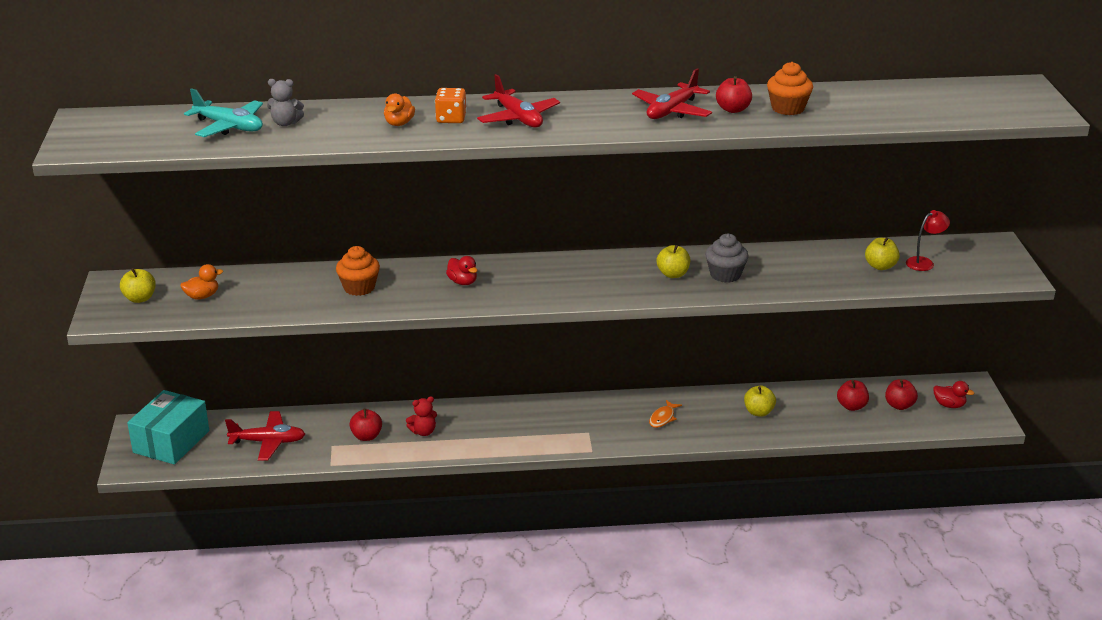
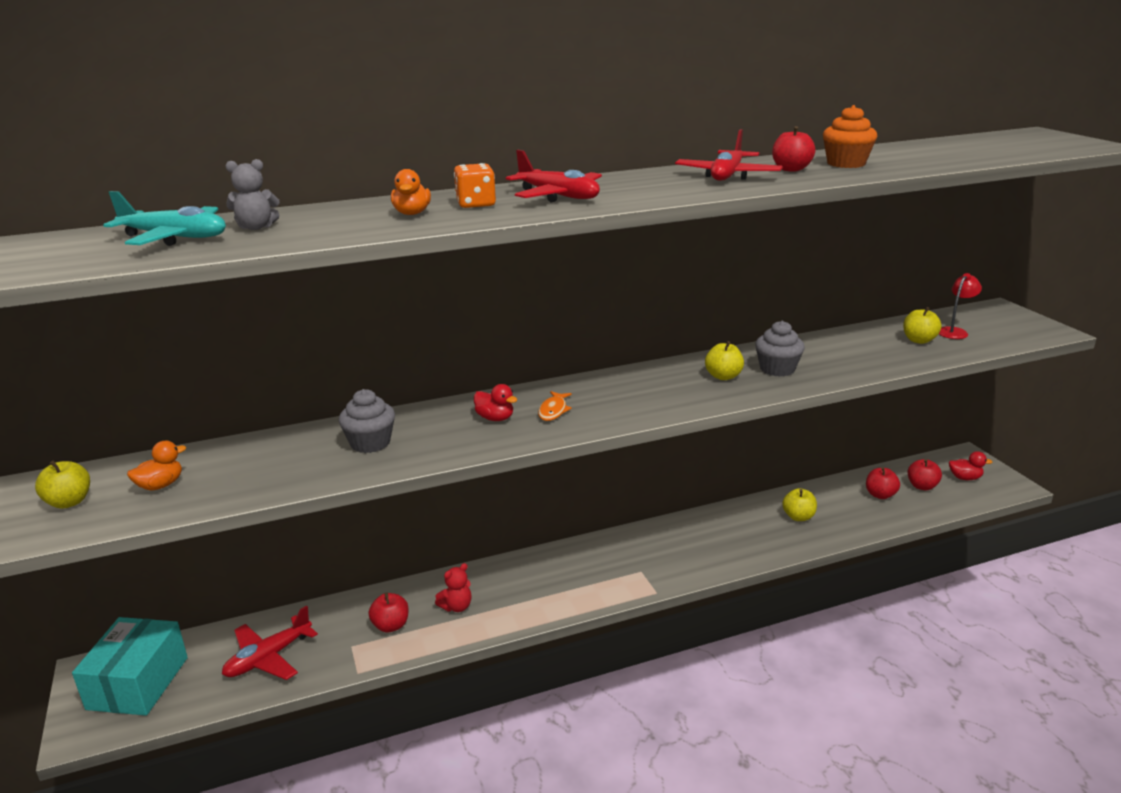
camera: 15 degrees left, 5 degrees down
red plane [225,411,305,461] -> red plane turned 150 degrees clockwise [222,605,318,680]
orange cupcake [336,246,380,296] -> grey cupcake [339,389,395,453]
orange fish [649,400,682,428] -> orange fish moved to [538,391,572,421]

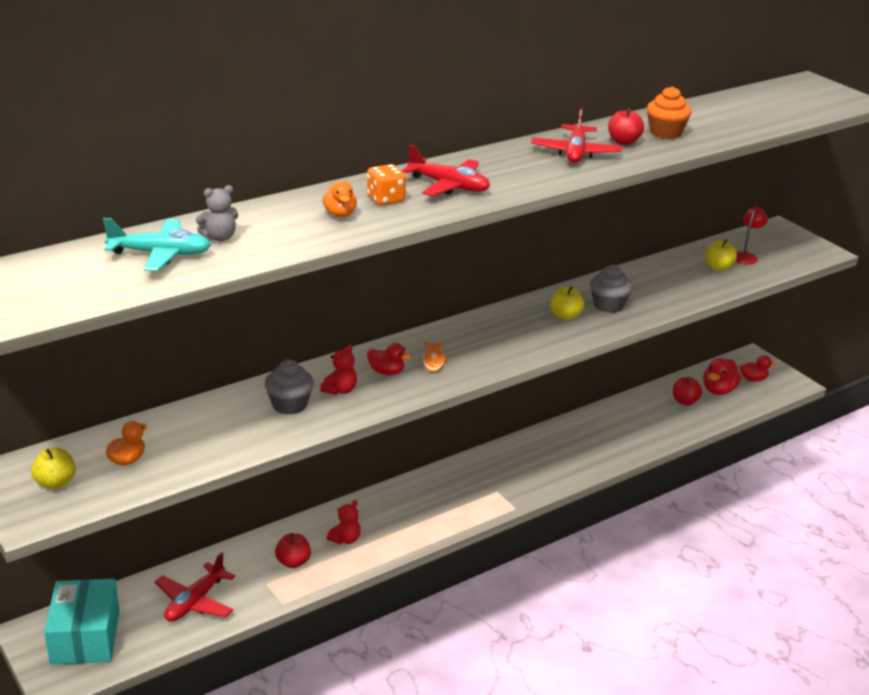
camera: 15 degrees left, 5 degrees up
yellow apple [782,488,817,521] -> none
red apple [908,459,942,490] -> red duck [703,358,741,395]
none -> red teddy bear [320,344,357,395]

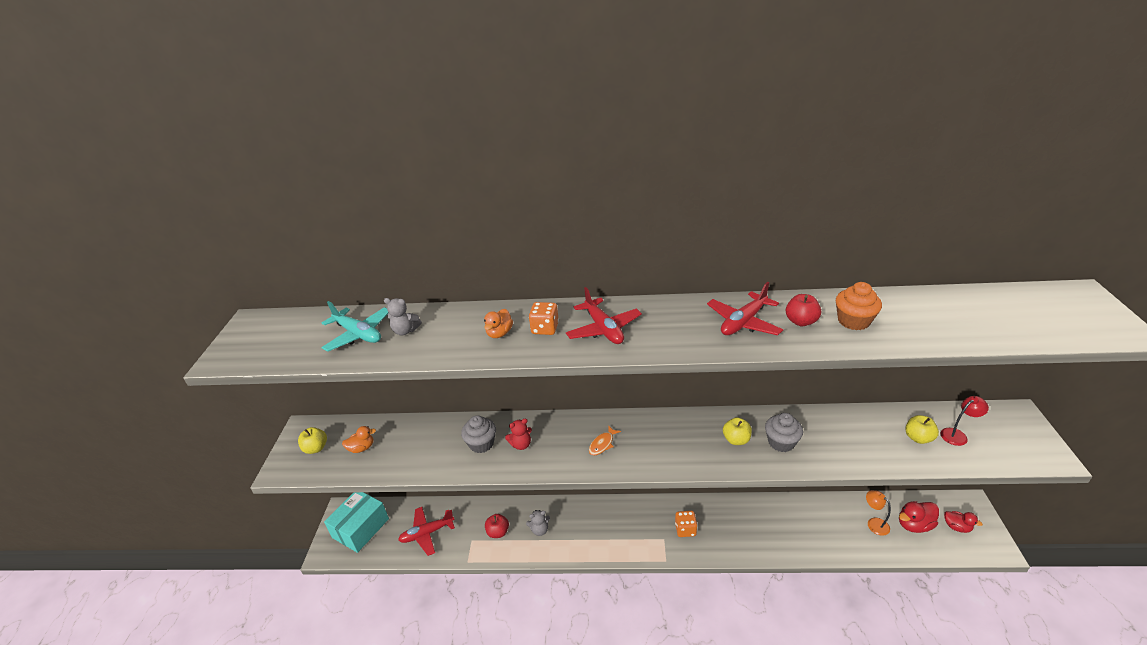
camera: 40 degrees right, 5 degrees up
red teddy bear [327,500,361,544] -> grey teddy bear [526,510,550,536]
red duck [367,343,411,375] -> none
red apple [673,377,702,406] -> orange lamp [866,490,891,536]
none -> orange dice [675,511,697,537]

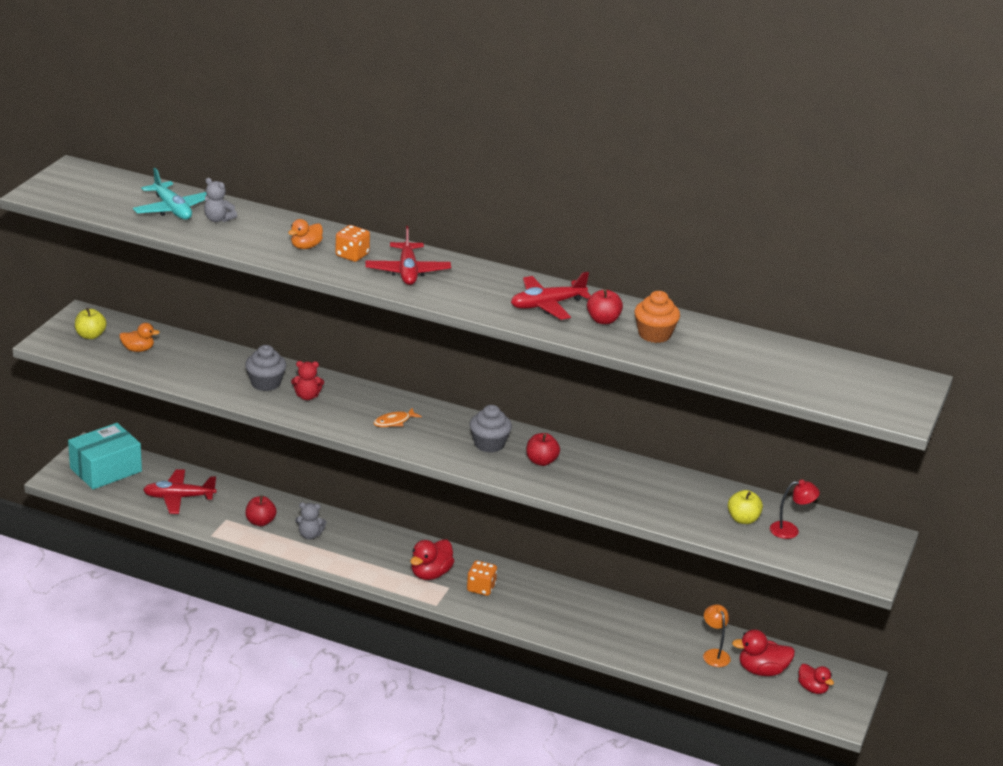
camera: 15 degrees right, 5 degrees down
yellow apple [723,417,752,445] -> red apple [526,433,560,466]
grey cupcake [765,413,803,452] -> grey cupcake moved to [470,405,512,453]
none -> red duck [410,539,454,580]

